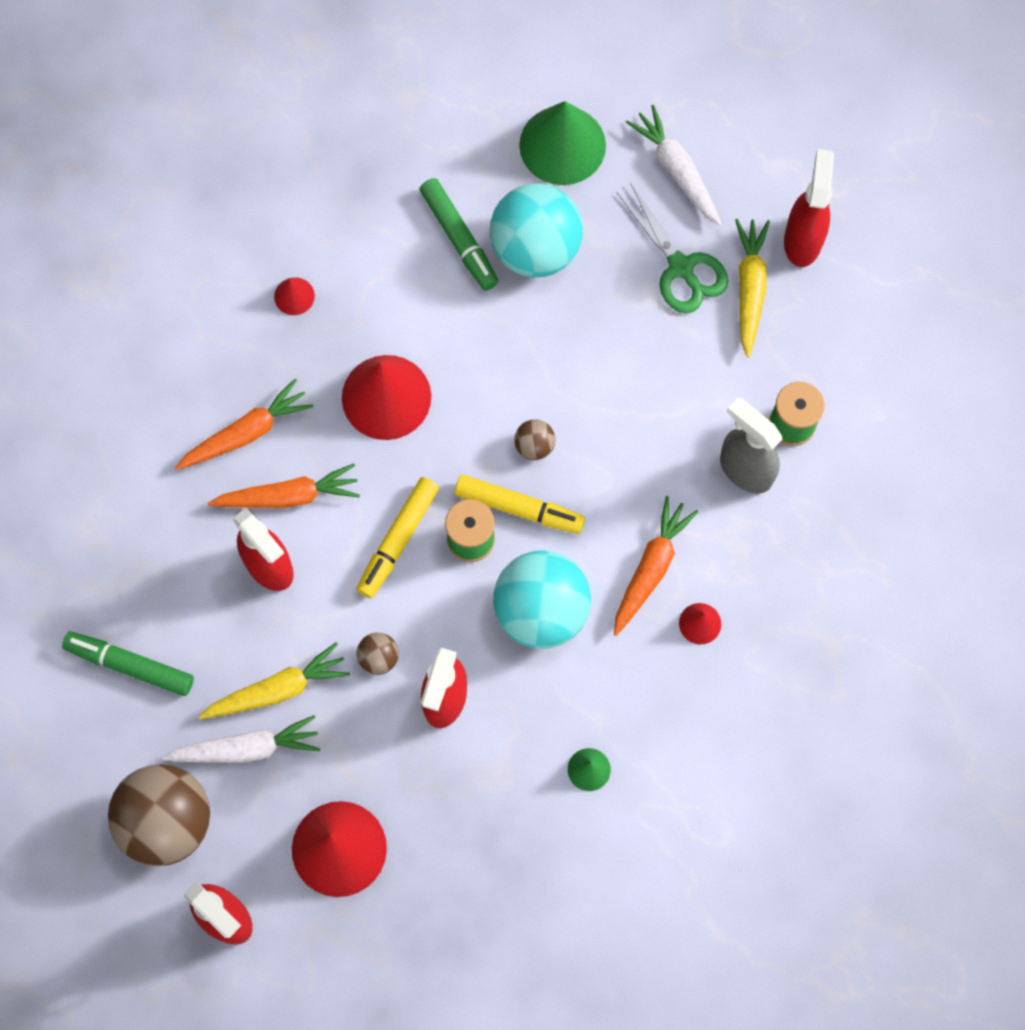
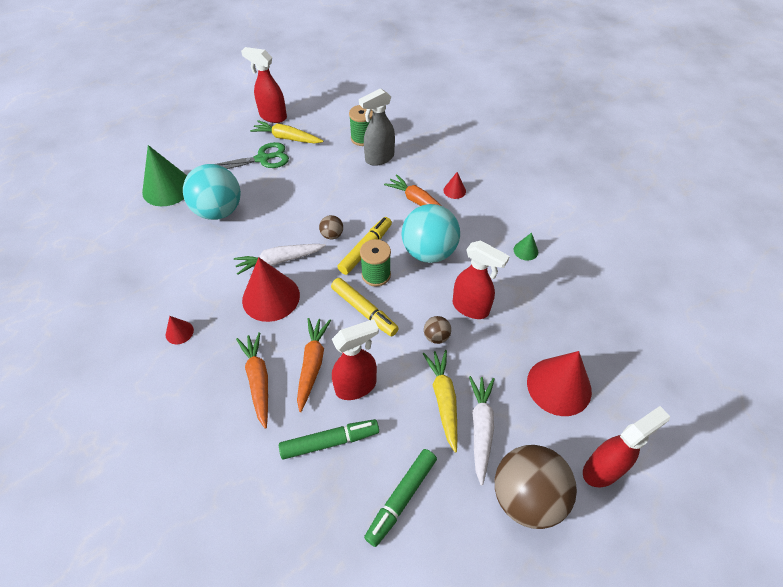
camera: 75 degrees left, 20 degrees down
green marker [419,178,499,291] -> green marker moved to [279,419,379,459]
white carrot [626,105,721,226] -> white carrot moved to [234,244,326,275]

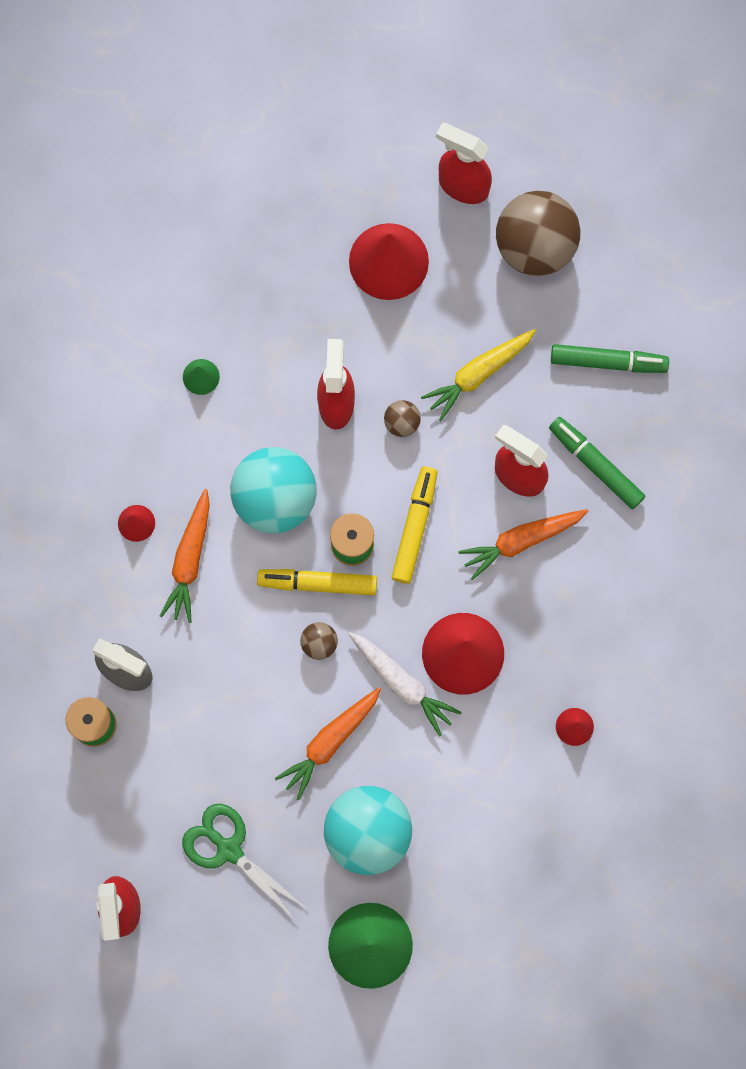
camera: 120 degrees left, 25 degrees up
orange carrot [236,332,268,429] -> orange carrot moved to [275,687,381,800]
yellow carrot [250,120,324,143] -> none
white carrot [469,376,495,486] -> none

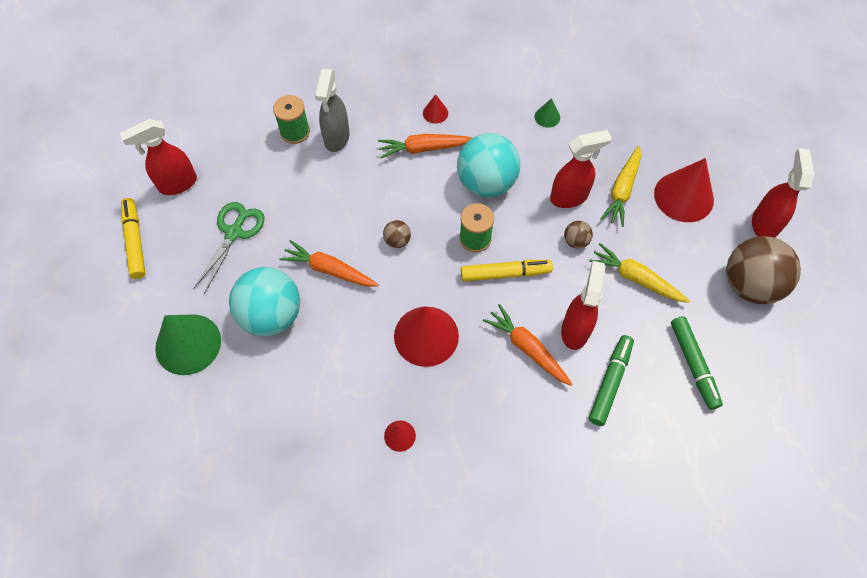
camera: 70 degrees right, 15 degrees down
yellow marker [257,569,377,596] -> yellow marker moved to [121,198,145,279]
white carrot [348,632,462,736] -> none
none -> yellow carrot [600,146,641,227]

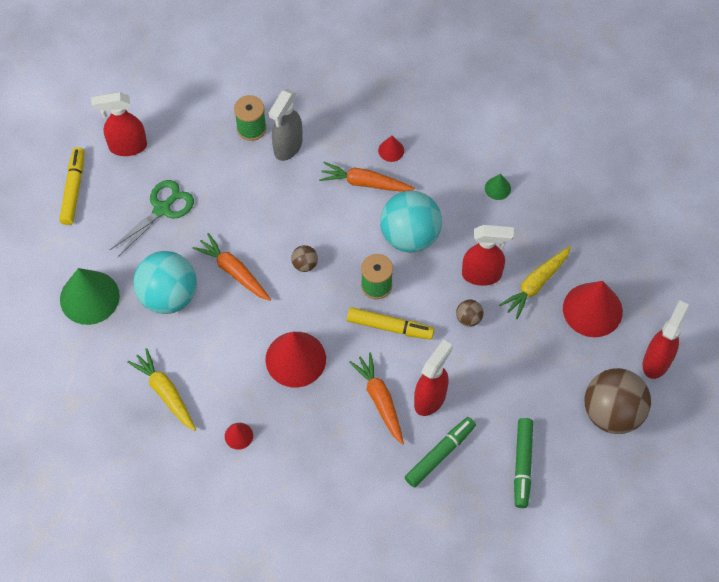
camera: 20 degrees right, 0 degrees up
yellow carrot [589,243,690,303] -> yellow carrot moved to [127,348,196,431]

